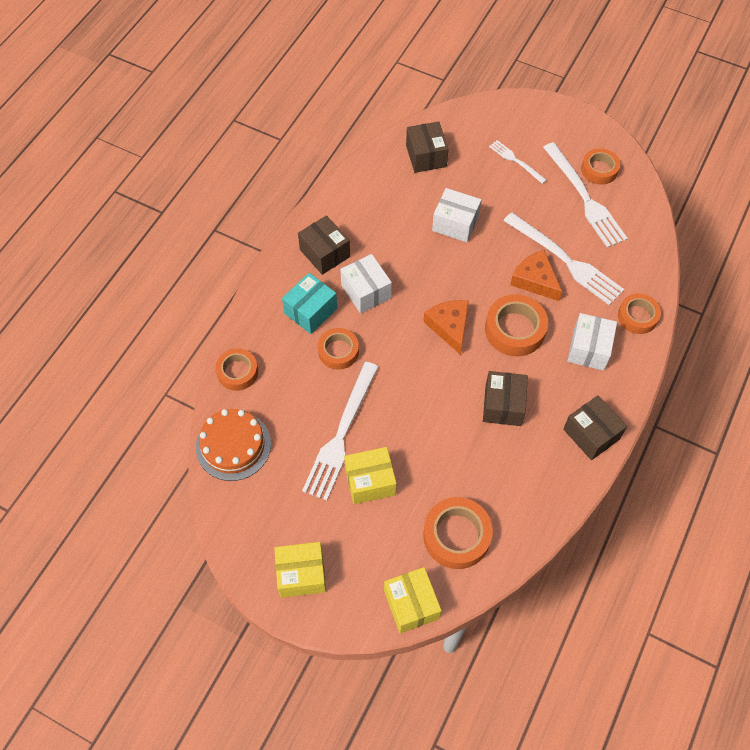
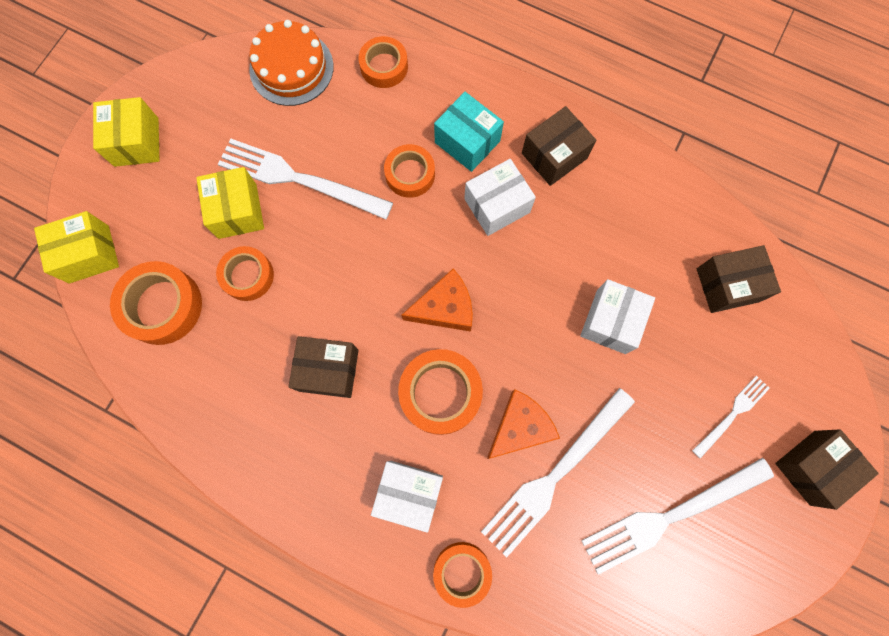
camera: 90 degrees right, 15 degrees up
brown box [563,395,627,460] -> brown box moved to [775,429,879,510]
orange tape [581,148,620,185] -> orange tape moved to [216,246,274,301]

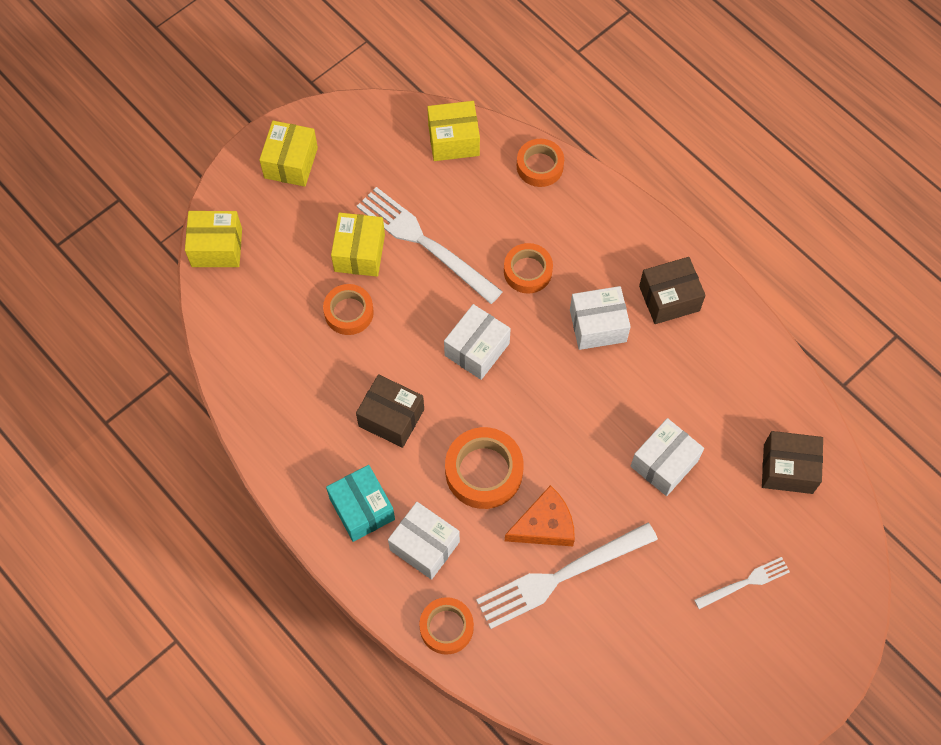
camera: 20 degrees right, 10 degrees down
orange tape [110,261,202,345] -> none
orange cake [249,20,334,106] -> yellow box [427,101,480,161]
orange cheese [401,268,473,332] -> none
turquoise box [434,92,504,172] -> turquoise box moved to [326,465,395,542]
white fork [581,458,774,575] -> none
brown box [775,429,879,510] -> none
none -> white box [444,304,511,380]

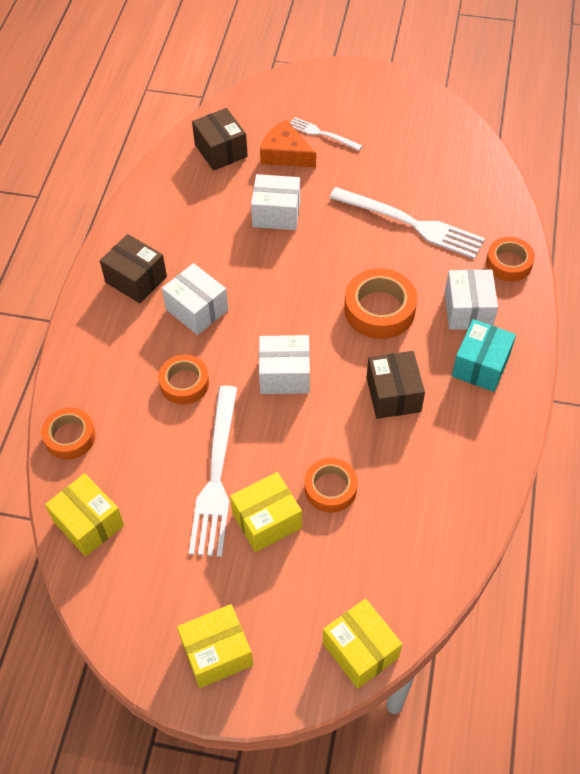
camera: 125 degrees left, 10 degrees down
orange cheese [505,485,575,546] -> orange cheese moved to [260,120,316,167]

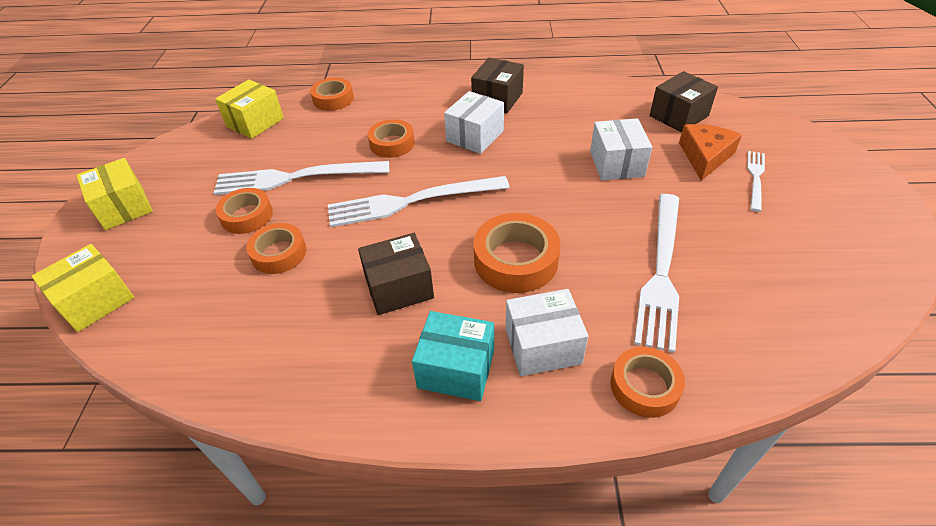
camera: 80 degrees right, 10 degrees down
yellow box [230,472,302,552] -> orange tape [216,188,273,234]
white box [259,335,310,394] -> white fork [328,176,509,227]

